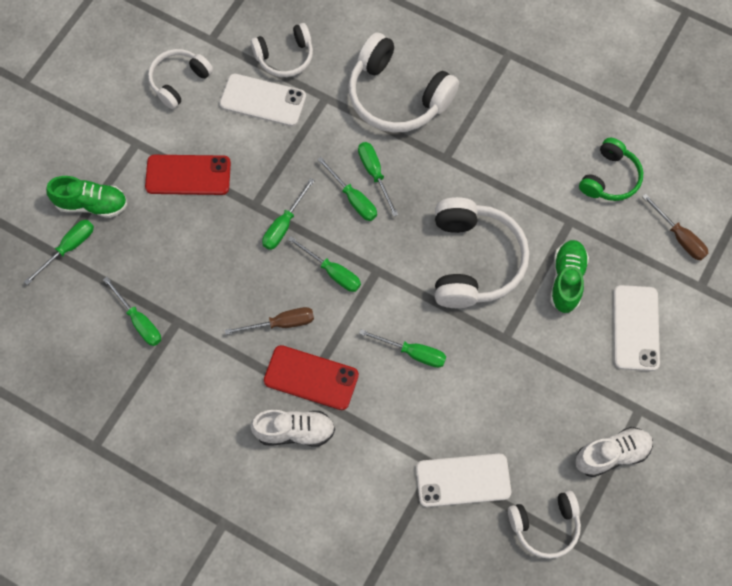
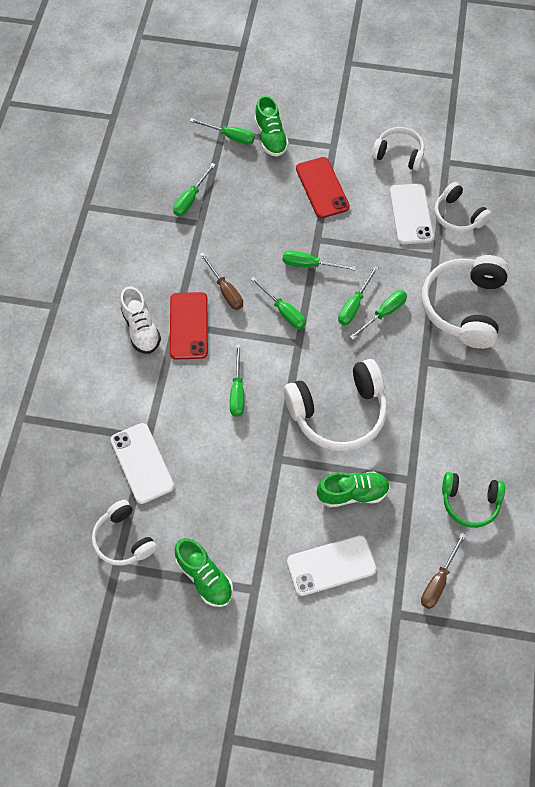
camera: 70 degrees right, 5 degrees down
green screwdriver [288,236,361,292] -> green screwdriver turned 60 degrees counterclockwise [251,277,306,329]
white shoe [575,427,653,477] -> green shoe [174,538,233,607]

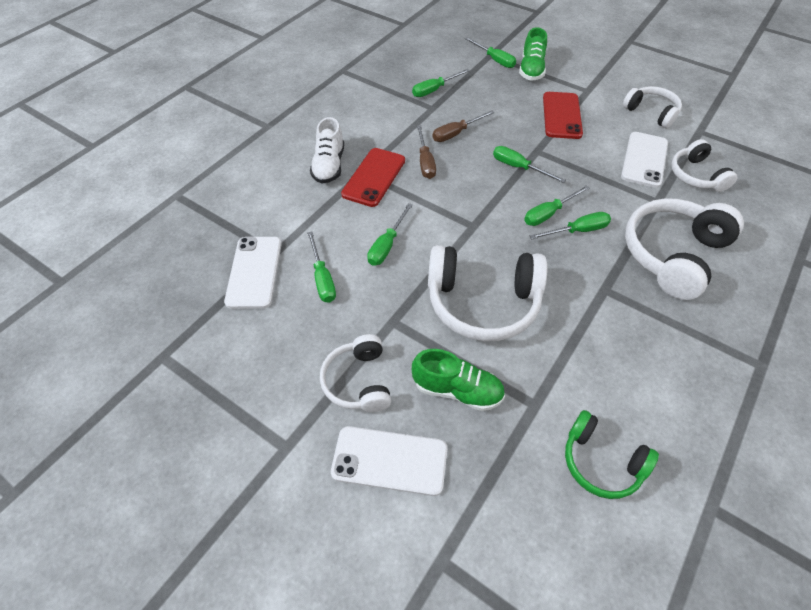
camera: 25 degrees right, 10 degrees down
white headphones [92,500,157,566] -> white headphones moved to [320,334,391,412]
green shoe [174,538,233,607] -> none
green screwdriver [251,277,306,329] -> green screwdriver moved to [307,232,336,303]
brown screwdriver [421,533,466,609] -> brown screwdriver moved to [433,110,494,142]

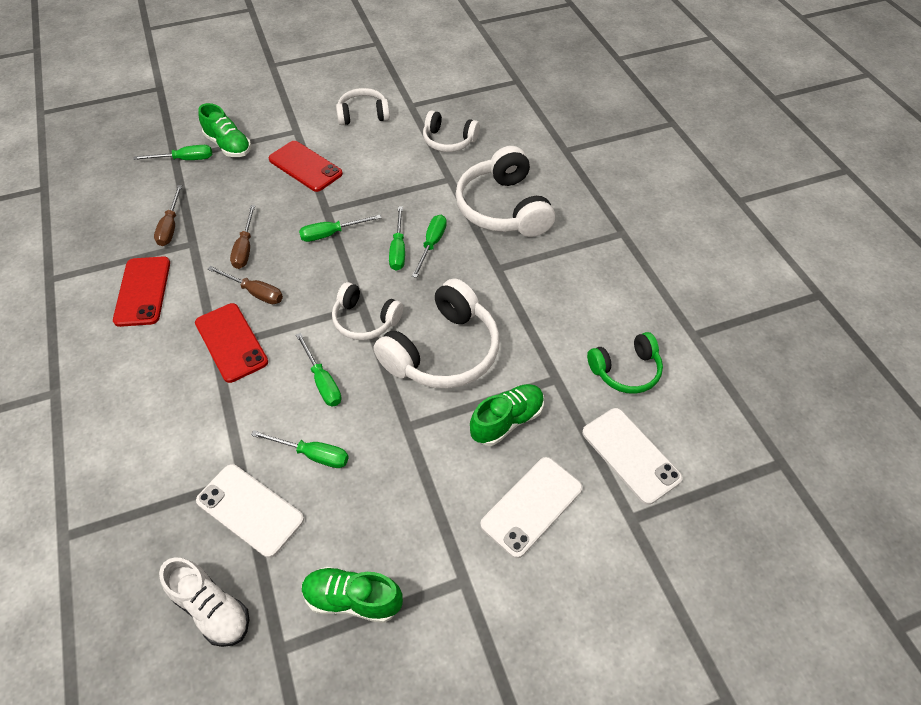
camera: 55 degrees left, 0 degrees up
white shoe [310,117,344,184] -> white shoe moved to [159,557,249,647]
white headphones [320,334,391,412] -> white headphones moved to [332,282,403,340]
green screwdriver [412,69,470,97] -> brown screwdriver [154,185,182,246]
white phone [621,132,668,188] -> white phone moved to [582,408,683,505]
none -> red phone [113,256,170,327]
none -> green shoe [302,567,403,623]

